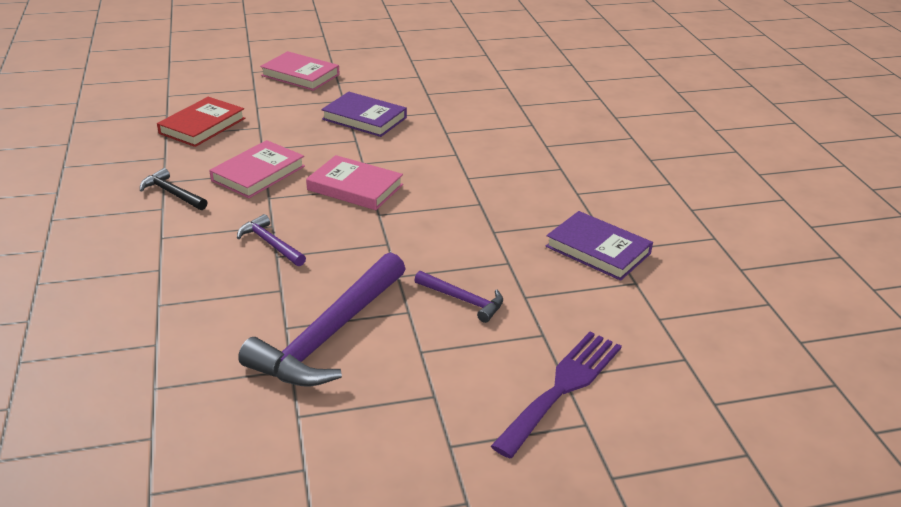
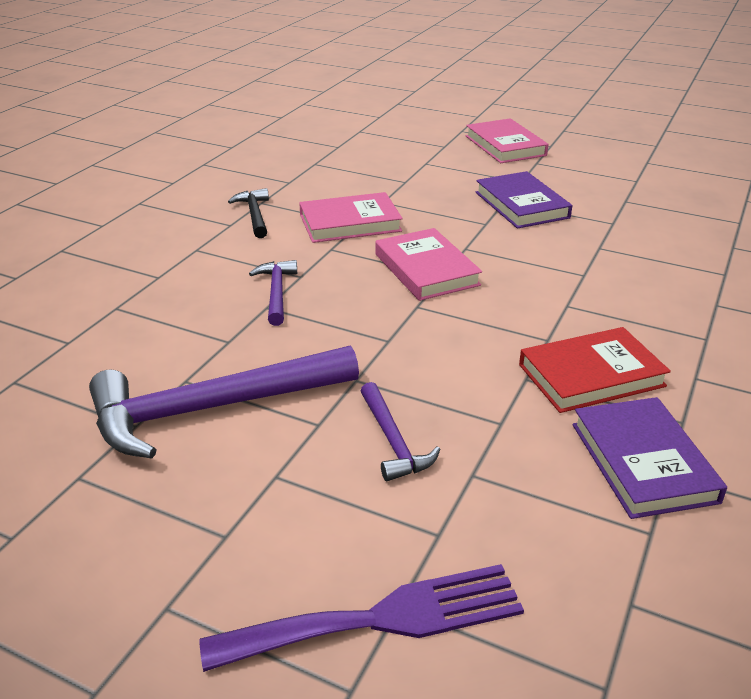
camera: 40 degrees right, 0 degrees up
red book [157,97,245,147] -> red book moved to [519,327,671,413]

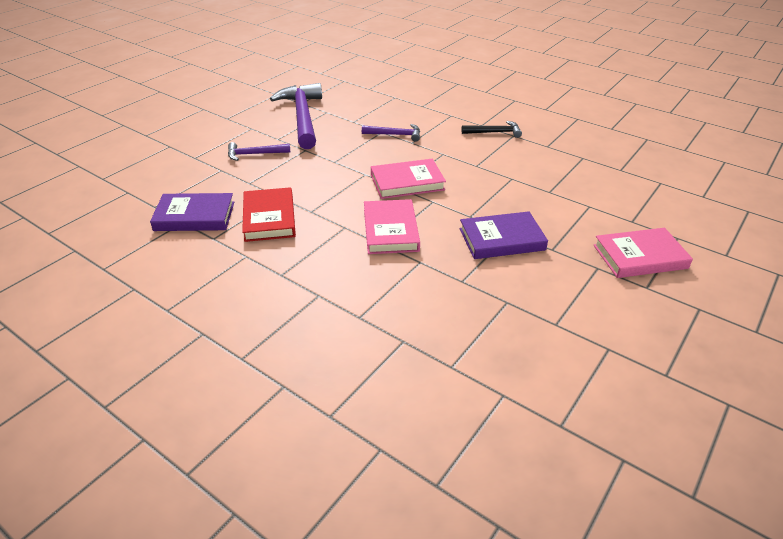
camera: 100 degrees right, 5 degrees up
purple fork [199,564,524,672] -> none
pink book [299,192,403,243] -> pink book moved to [364,199,420,254]

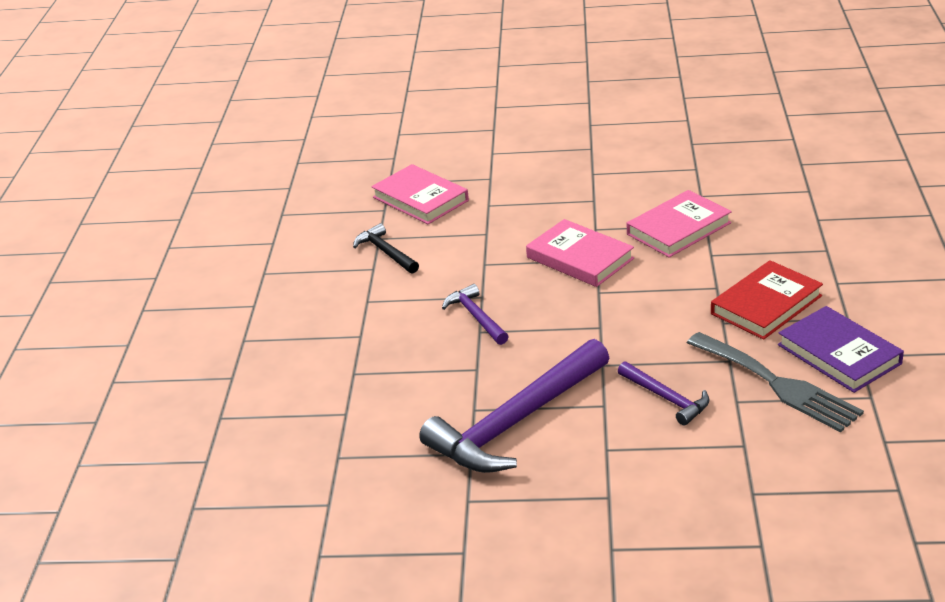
camera: 120 degrees left, 5 degrees down
purple book [459,211,548,259] -> none
pink book [593,228,693,278] -> pink book moved to [371,164,469,224]
none -> grey fork [687,332,864,432]

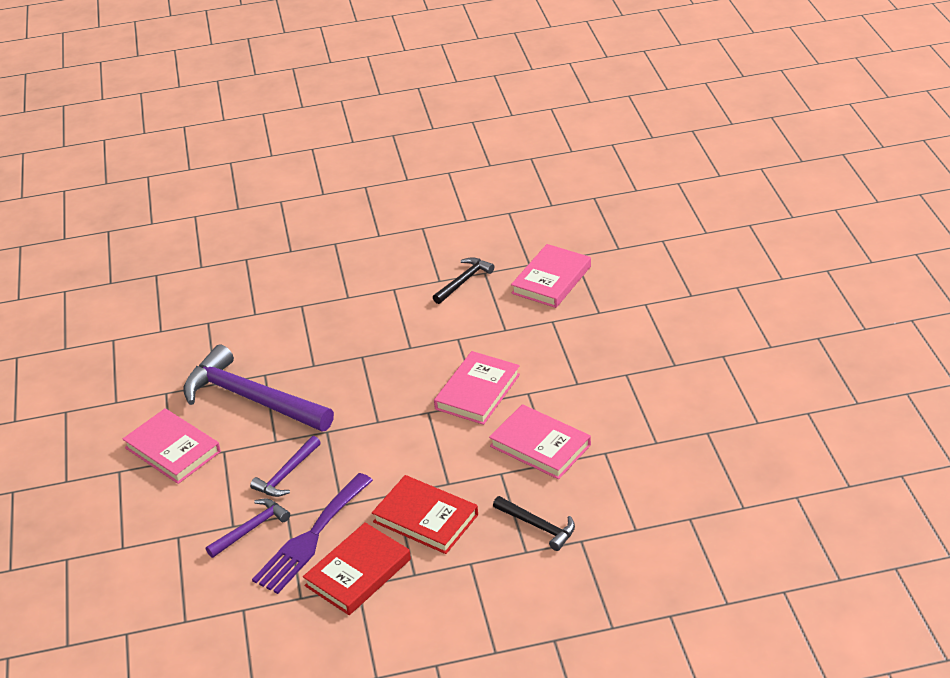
camera: 75 degrees right, 5 degrees up
purple hammer [442,284,509,345] -> purple hammer moved to [206,499,290,558]
grey fork [687,332,864,432] -> purple fork [252,473,373,594]
purple book [778,306,904,393] -> red book [303,522,411,615]
none -> pink book [122,408,221,484]
none -> black hammer [493,496,575,551]

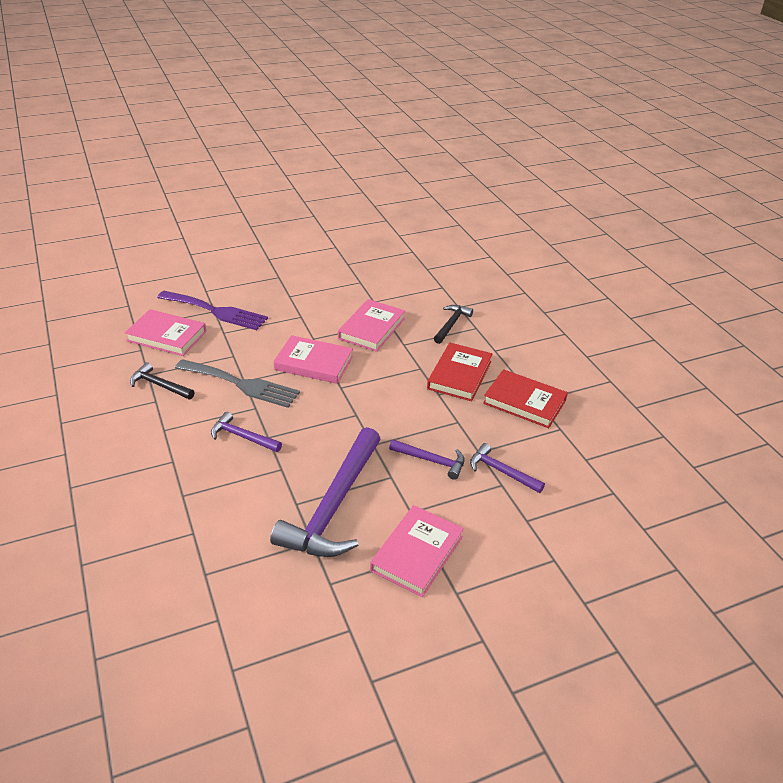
camera: 105 degrees left, 0 degrees up
purple fork [252,473,373,594] -> purple fork moved to [157,291,268,330]
none -> grey fork [175,359,300,408]
none -> purple hammer [211,412,282,452]

